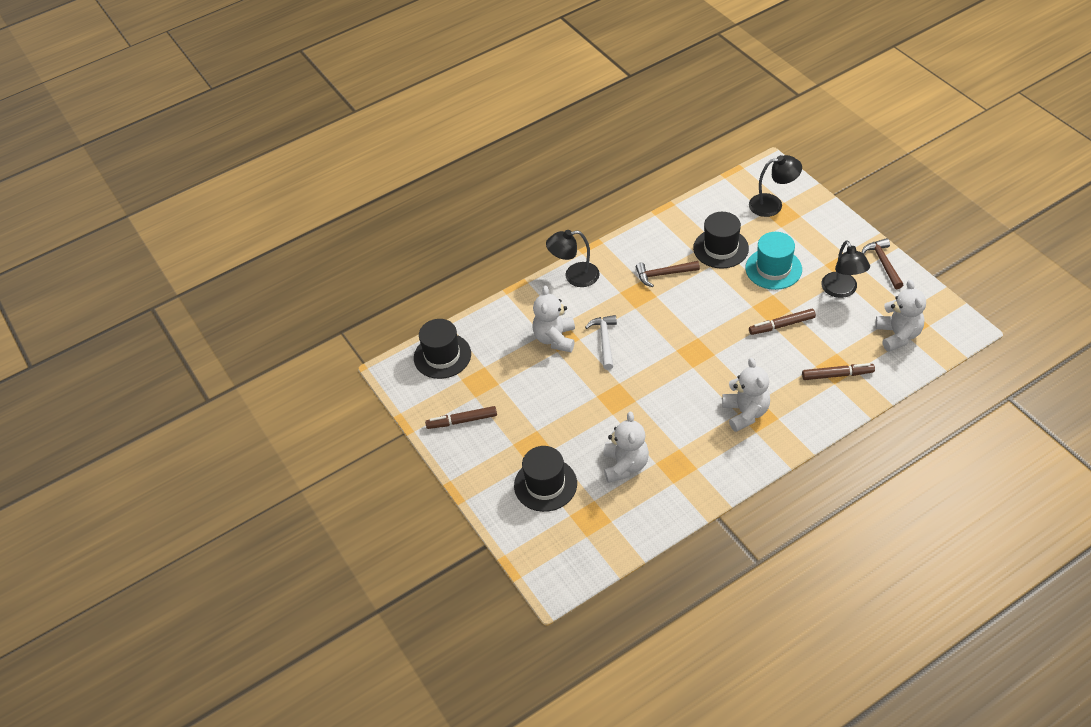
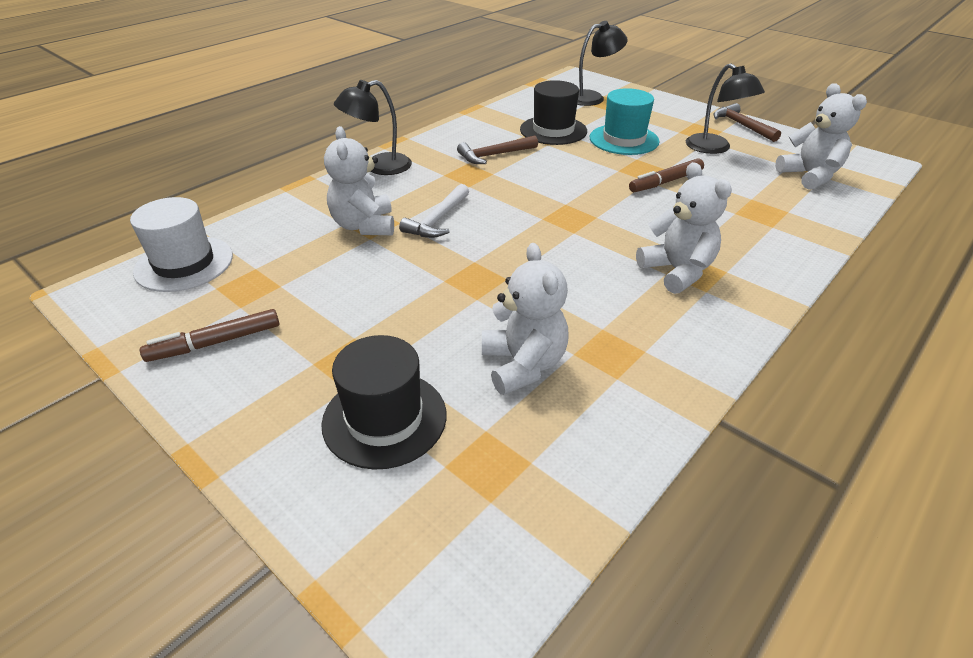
camera: 20 degrees left, 10 degrees down
black hat [414,319,471,379] -> white hat [130,197,233,292]
white hammer [585,315,617,370] -> white hammer turned 135 degrees counterclockwise [399,184,469,238]
brown marker [802,363,875,380] -> none

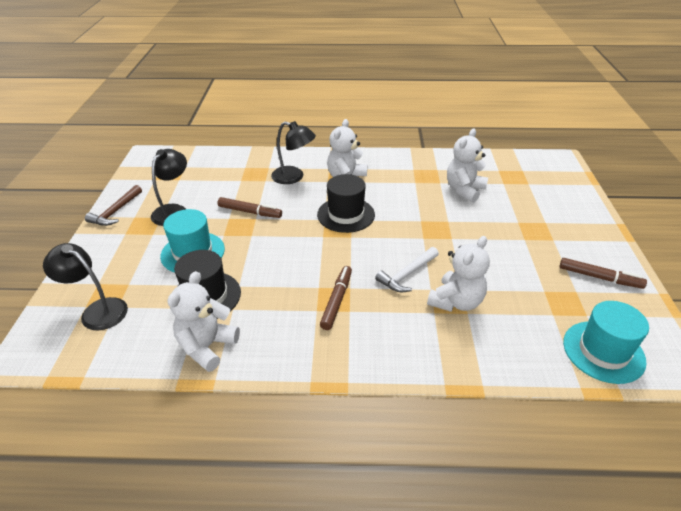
camera: 130 degrees left, 0 degrees up
white hat [130,197,233,292] -> turquoise hat [563,301,649,384]
black hat [321,335,447,470] -> black hat moved to [317,174,375,233]
black lamp [334,80,412,175] -> black lamp moved to [271,121,316,184]
white hammer [399,184,469,238] -> white hammer turned 150 degrees clockwise [375,247,439,292]
brown hammer [457,135,538,164] -> none
white teddy bear [775,83,867,190] -> white teddy bear moved to [167,271,240,372]
none -> brown marker [320,266,352,330]

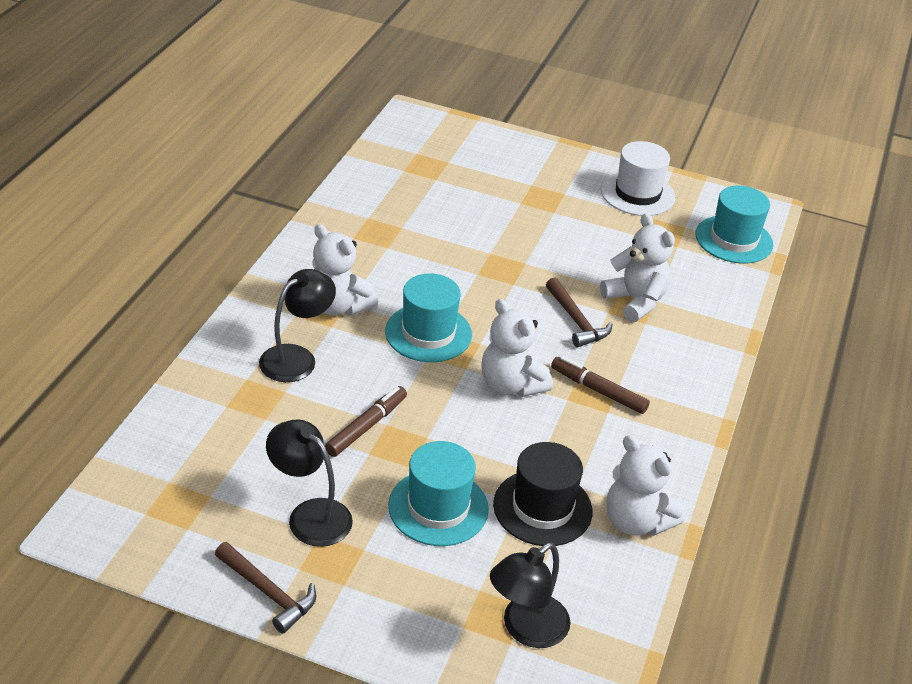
camera: 75 degrees left, 0 degrees up
black hat [317,174,375,233] -> turquoise hat [385,273,472,362]
white hammer [375,247,439,292] -> brown hammer [546,277,613,347]
white teddy bear [447,128,488,203] -> white teddy bear moved to [481,299,553,397]
brown marker [560,258,647,289] -> white hat [601,141,675,216]

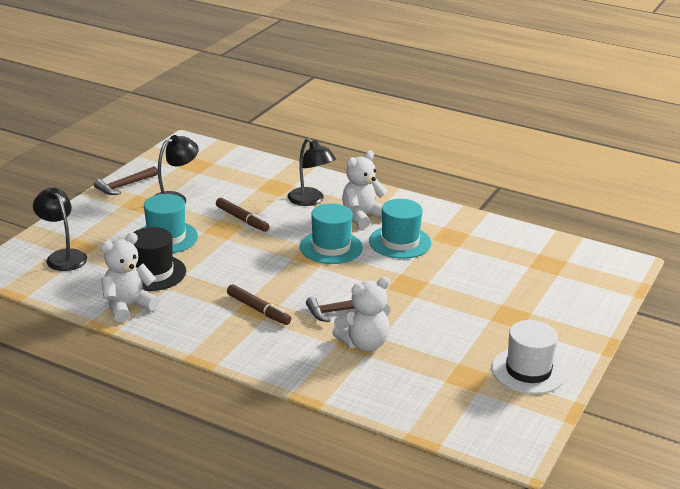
camera: 100 degrees right, 10 degrees down
white teddy bear [481,299,553,397] -> none
brown marker [551,356,650,414] -> brown marker turned 90 degrees clockwise [227,284,291,325]
turquoise hat [695,185,773,263] -> turquoise hat moved to [369,199,431,259]

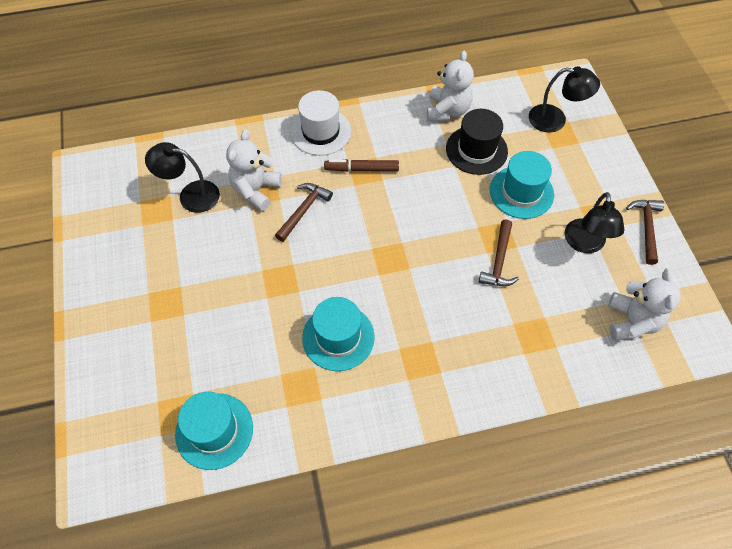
camera: 140 degrees right, 30 degrees up
brown marker [216,198,270,232] -> brown hammer [479,220,519,286]
black lamp [288,138,336,206] -> black lamp moved to [145,142,220,213]
turquoise hat [300,203,363,264] -> turquoise hat moved to [175,392,253,470]
white teddy bear [342,151,388,229] -> white teddy bear moved to [608,268,681,341]
white hat [492,320,566,394] -> white hat moved to [291,90,351,156]

